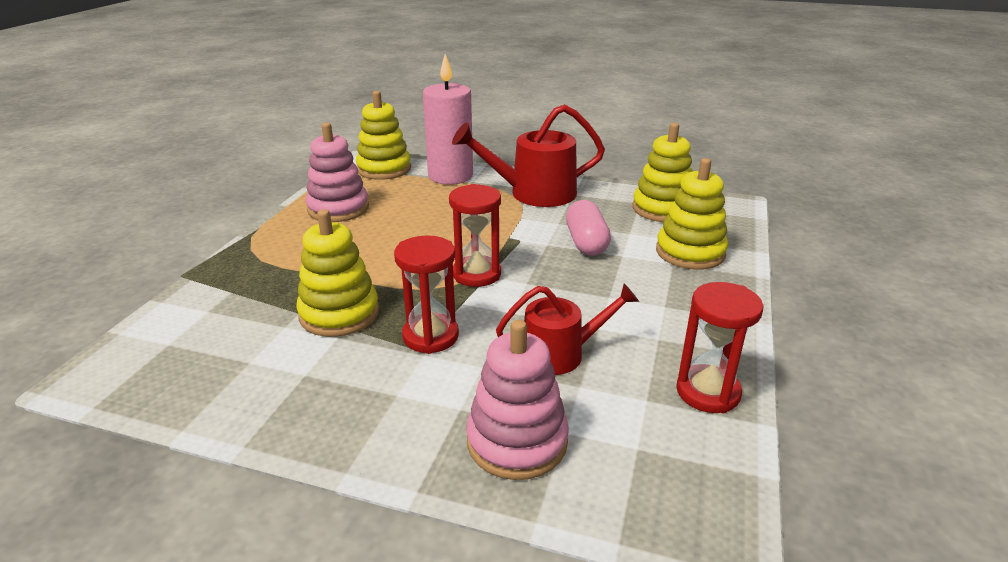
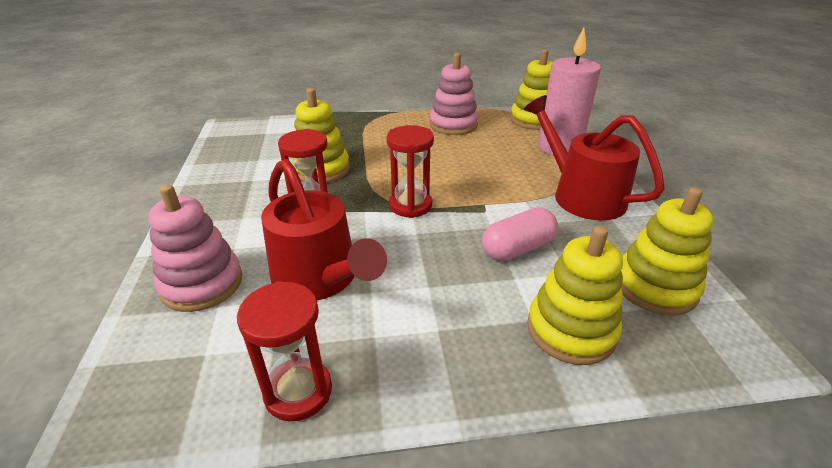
camera: 65 degrees right, 5 degrees up
red watering can [496,284,639,375] -> red watering can [261,159,387,300], size x1.56

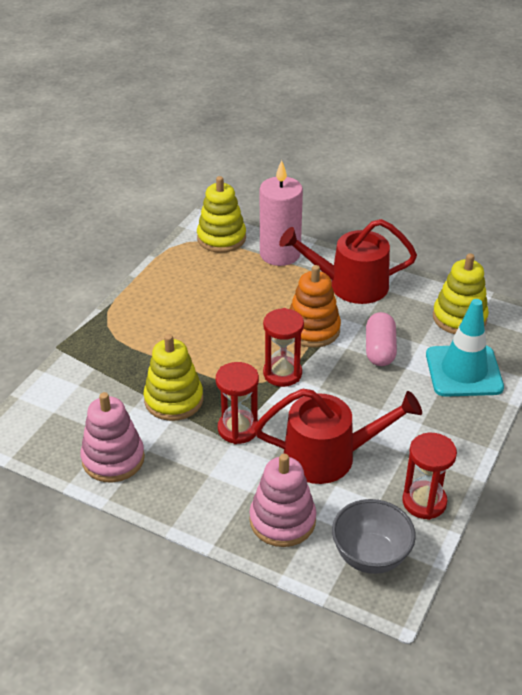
camera: 55 degrees left, 5 degrees up
pink stacking toy [430,53,478,135] -> pink stacking toy moved to [80,392,145,483]
yellow stacking toy [527,226,623,365] -> turquoise traffic cone [426,299,504,397]
none -> orange stacking toy [290,265,341,348]
none -> grey bowl [332,499,416,574]

